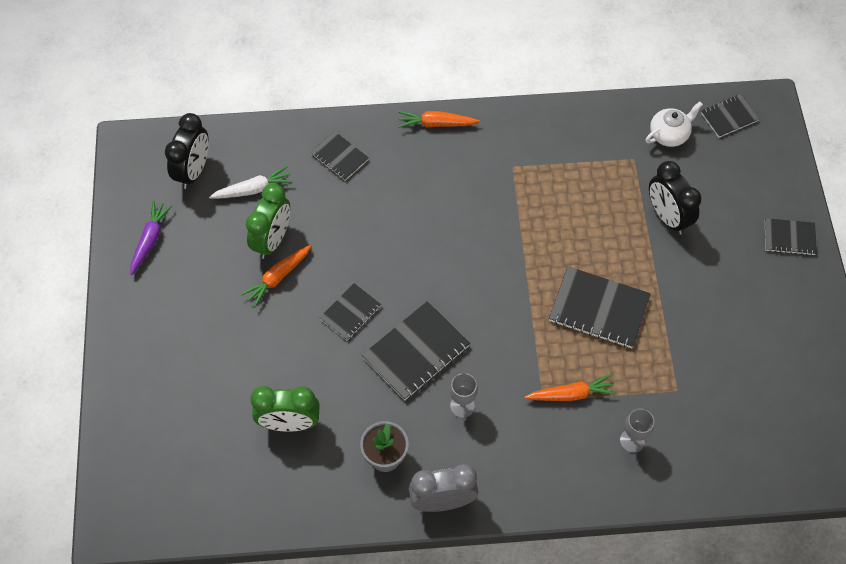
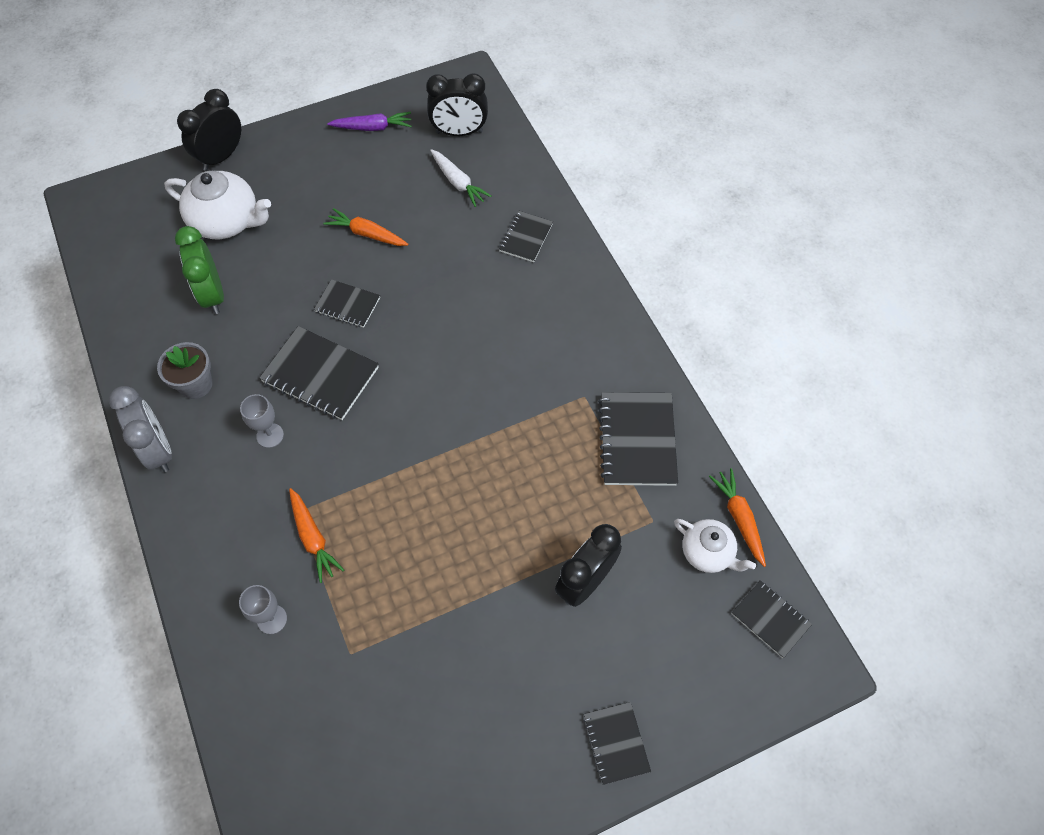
camera: 70 degrees right, 0 degrees up
green clock [246,183,290,259] -> none
orange carrot [398,111,480,128] -> orange carrot moved to [709,468,766,567]
black notebook [549,267,651,348] -> black notebook moved to [598,392,678,486]
none -> white teapot [164,171,271,239]
none -> black clock [177,89,241,171]

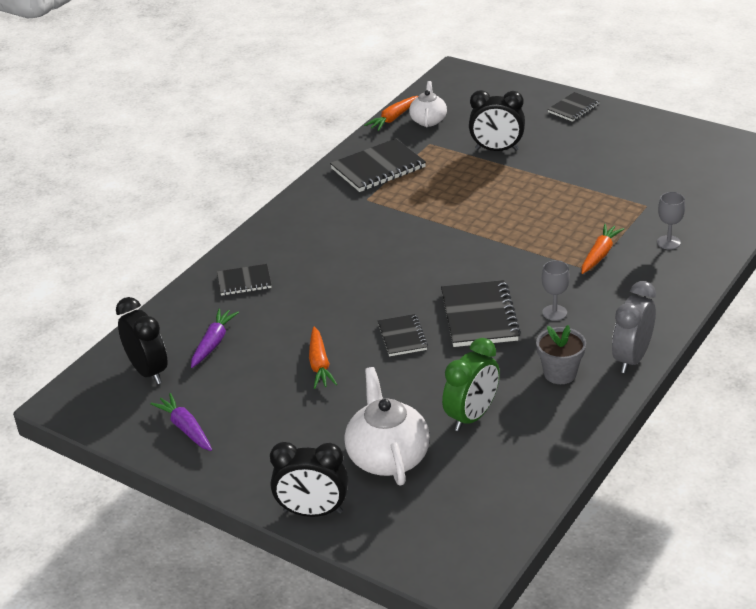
camera: 120 degrees left, 25 degrees down
white carrot [430,149,491,207] -> purple carrot [191,308,239,368]
black notebook [731,580,812,658] -> none

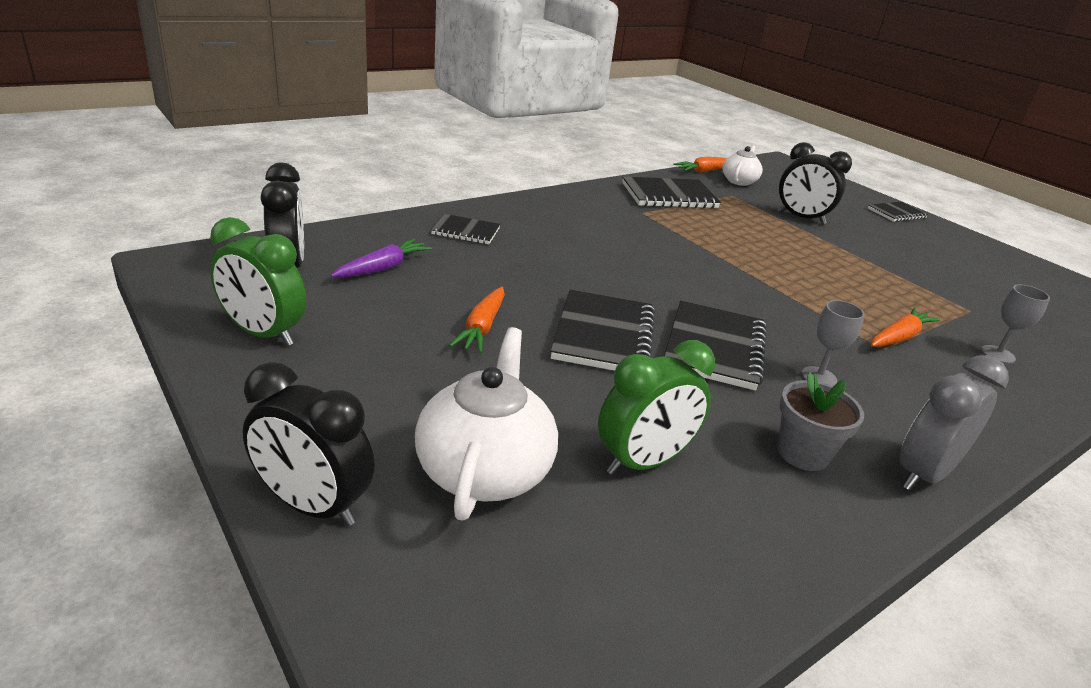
camera: 15 degrees right, 5 degrees down
purple carrot [150,393,212,451] -> green clock [210,217,306,346]
black notebook [378,314,428,356] -> black notebook [551,290,655,371], size x1.69

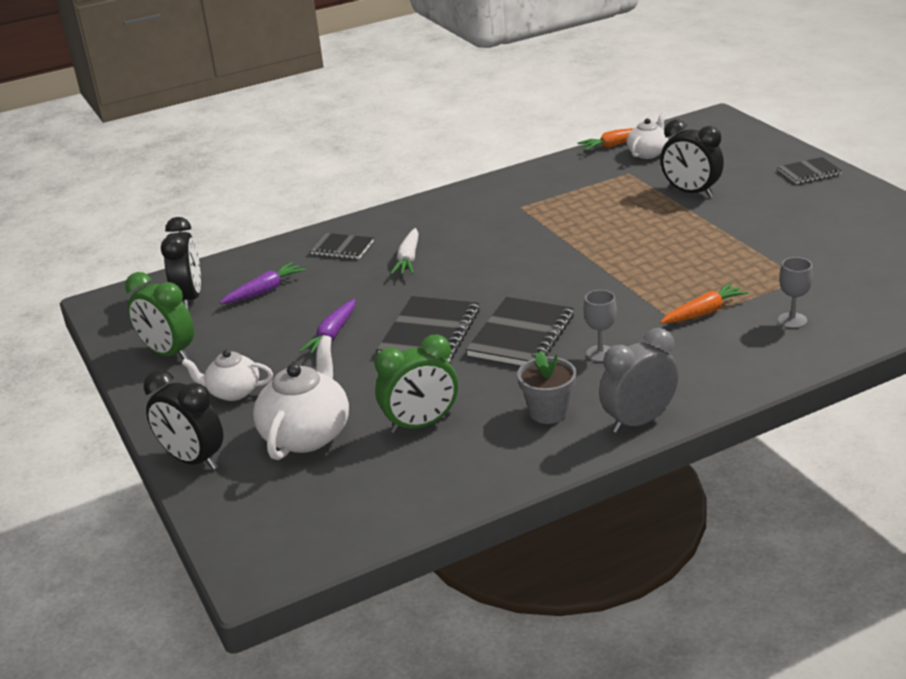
camera: 15 degrees right, 0 degrees up
orange carrot [449,287,505,353] -> purple carrot [300,299,355,354]
black notebook [622,177,721,209] -> none
none -> white teapot [181,350,273,401]
none -> white carrot [390,228,419,275]

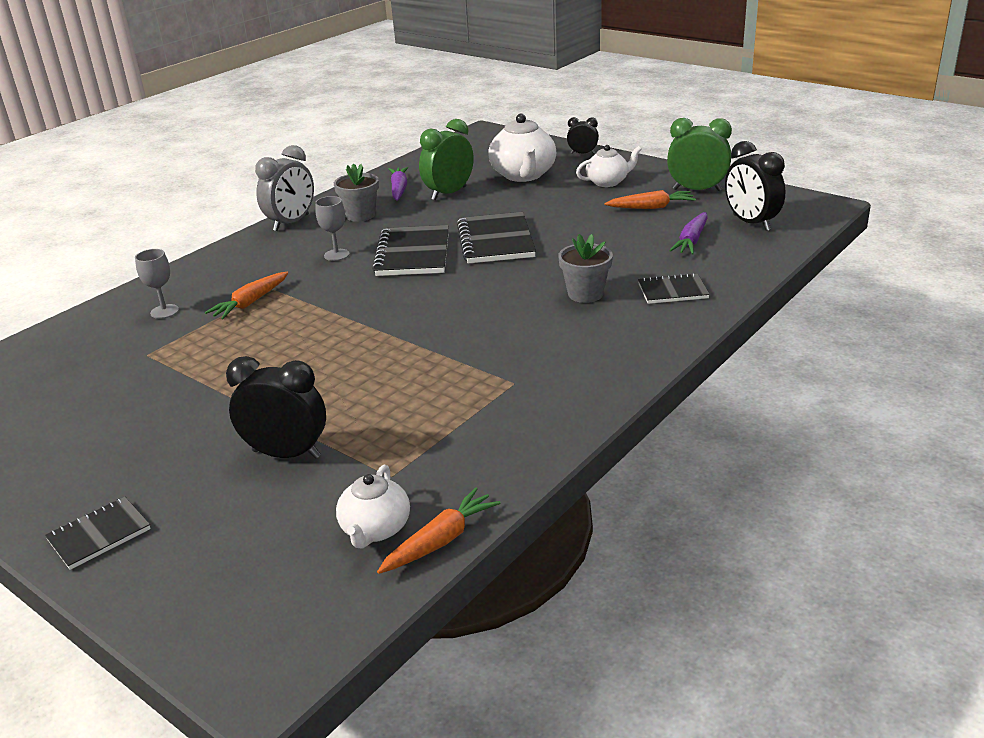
camera: 155 degrees right, 0 degrees up
black clock [144,370,223,470] -> black clock [567,117,599,154], size x0.56
purple carrot [300,299,355,354] -> purple carrot moved to [389,167,408,201]
white carrot [390,228,419,275] -> grey flower pot [558,234,613,303]
none -> orange carrot [604,190,696,209]

